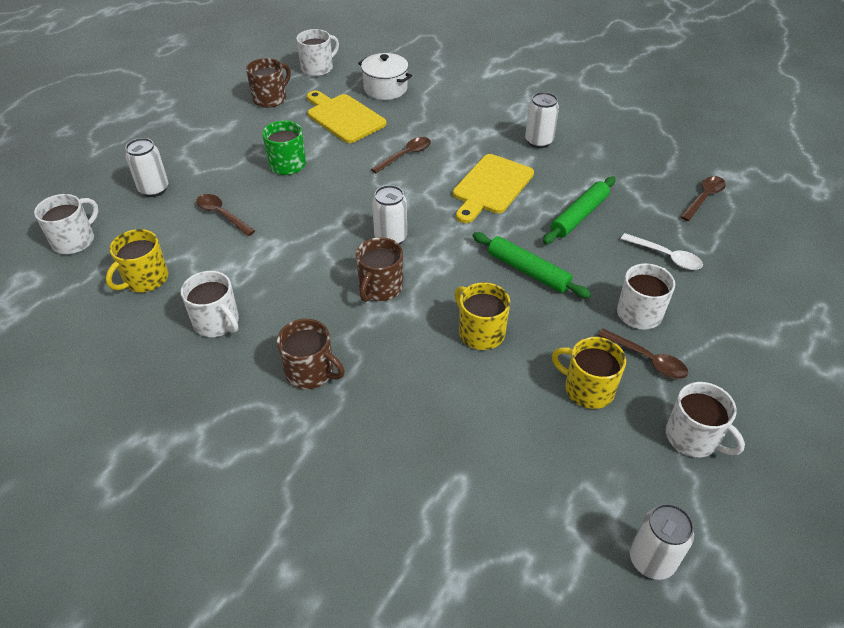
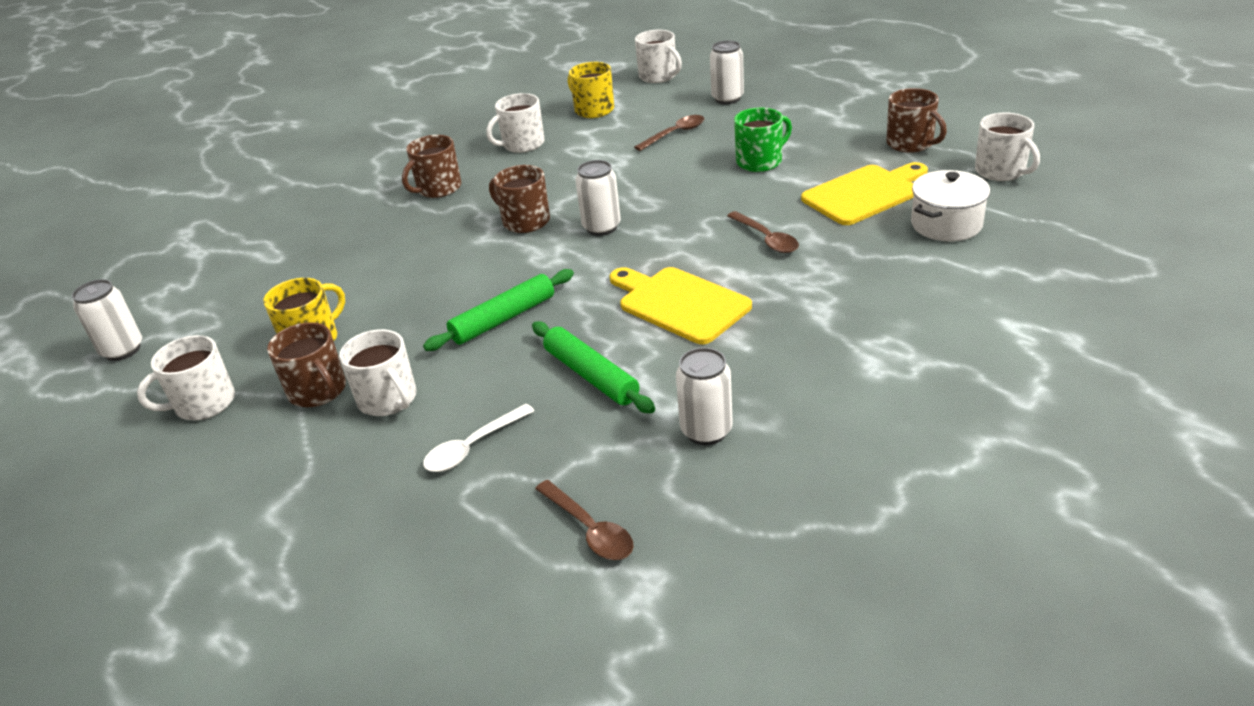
camera: 105 degrees right, 10 degrees down
yellow mug [455,282,510,350] -> none
white can [525,92,559,148] -> white can moved to [676,348,733,445]
brown spoon [598,329,688,379] -> brown mug [267,322,346,407]

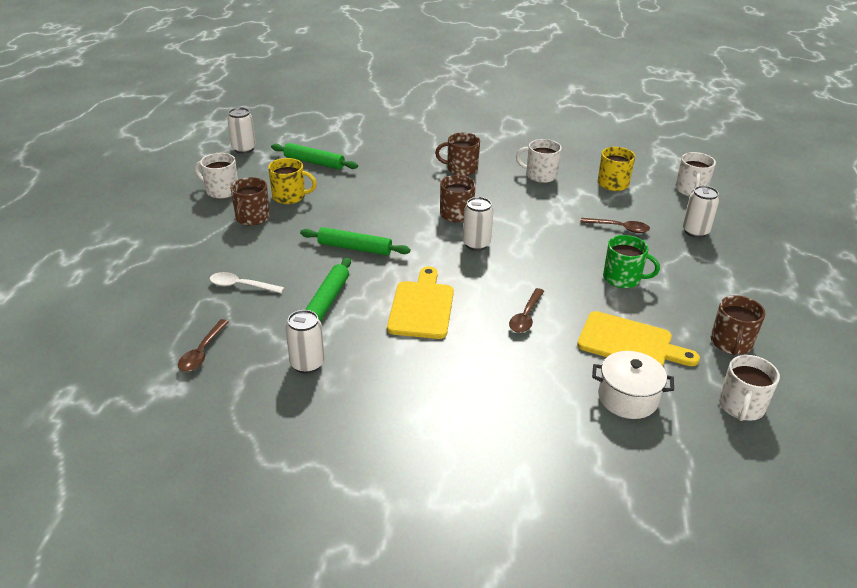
camera: 50 degrees right, 0 degrees up
white mug [339,329,417,416] -> none
none -> green rolling pin [271,143,358,170]

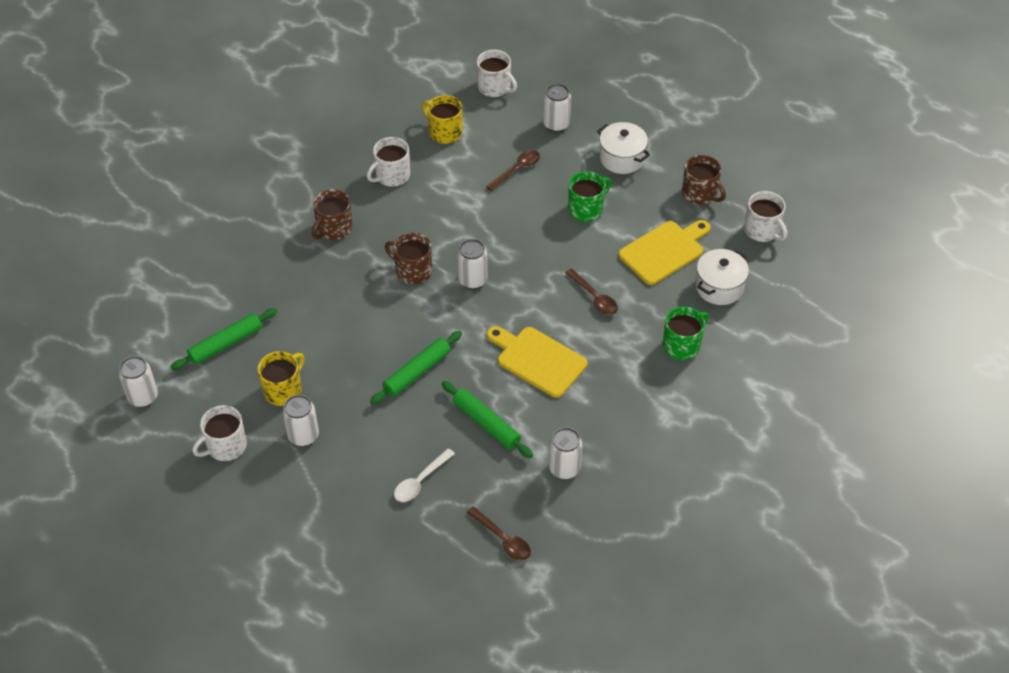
camera: 60 degrees left, 15 degrees up
brown mug [230,177,270,226] -> white can [283,395,319,446]
none -> white pot [597,122,650,174]
none -> green mug [663,307,709,360]

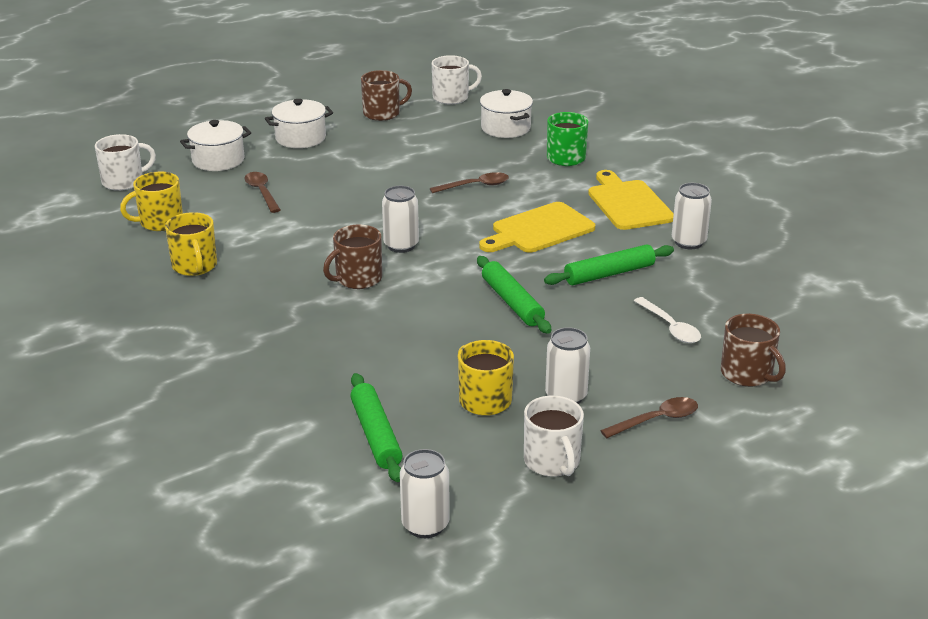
camera: 70 degrees left, 20 degrees down
brown mug [312,189,353,240] -> brown mug moved to [721,314,786,387]
white mug [367,137,410,187] -> yellow mug [165,212,217,276]
brown spoon [466,506,531,560] -> brown spoon moved to [600,397,698,438]
white can [543,84,571,132] -> white pot [180,120,251,171]
green mug [568,171,611,222] -> none
yellow cutting board [618,220,711,285] -> yellow cutting board moved to [588,170,674,230]

